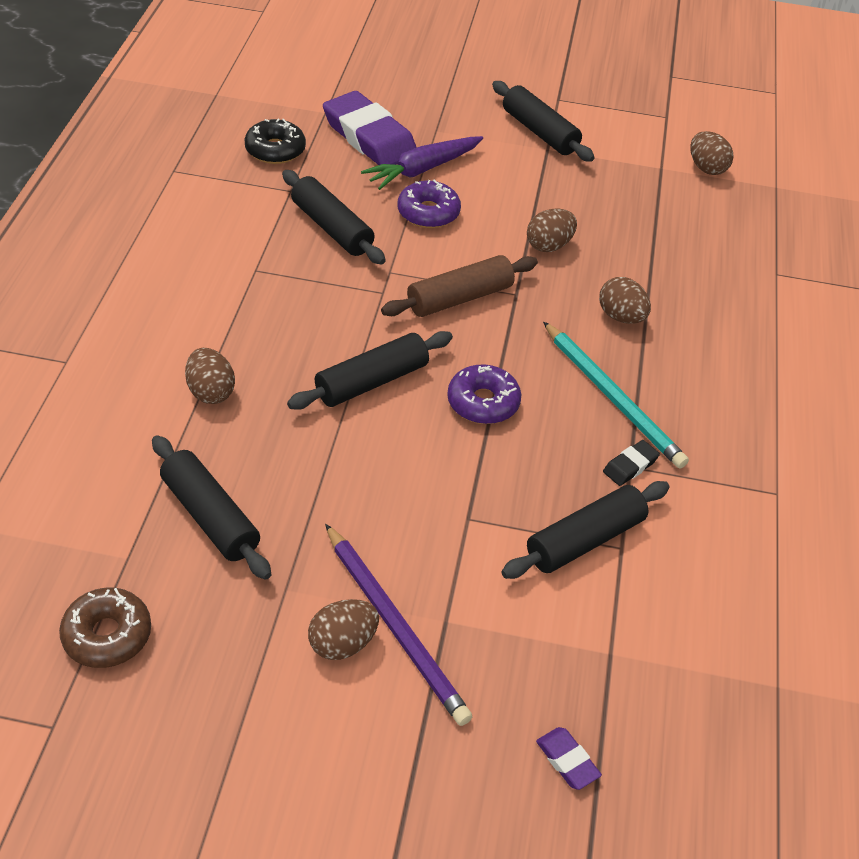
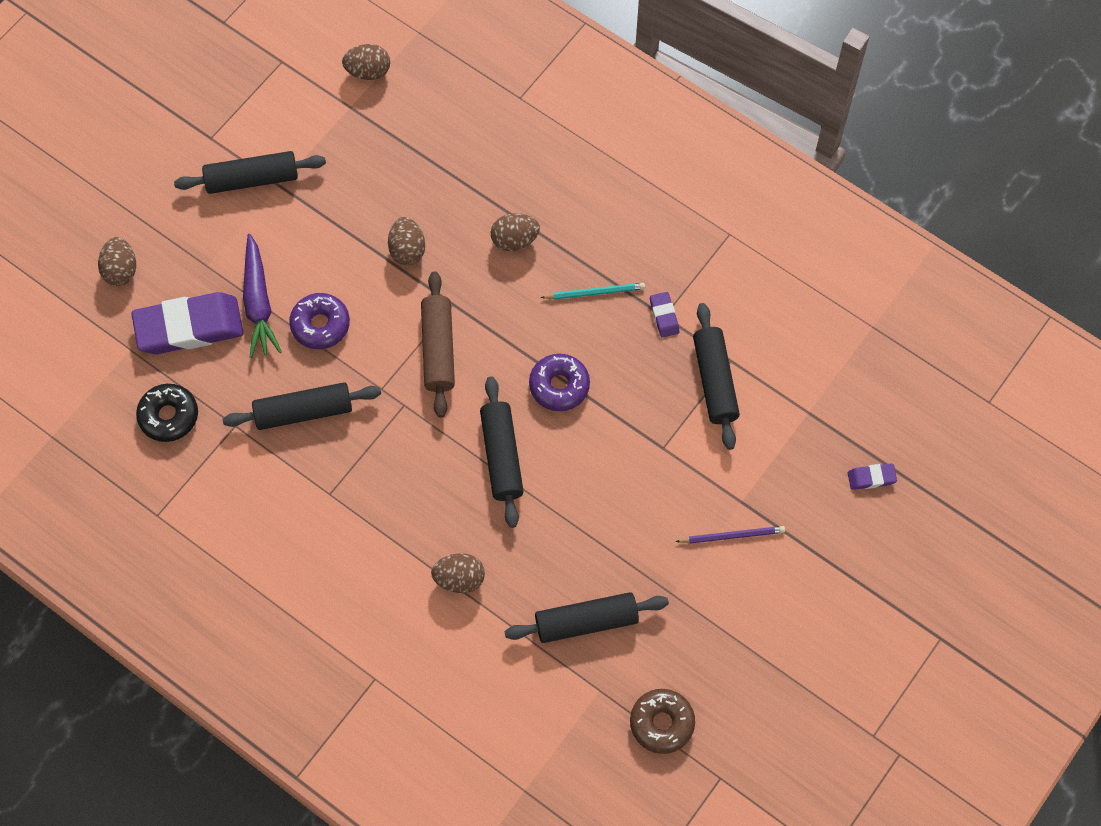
camera: 60 degrees left, 20 degrees up
brown egg [308,599,379,660] -> brown egg moved to [98,237,136,286]
purple pencil [325,524,472,726] -> purple pencil [675,526,785,544], size x0.57
turquoise pencil [543,321,689,468] -> turquoise pencil [541,283,645,300], size x0.57
black eraser [603,440,660,486] -> purple eraser [650,292,679,338]

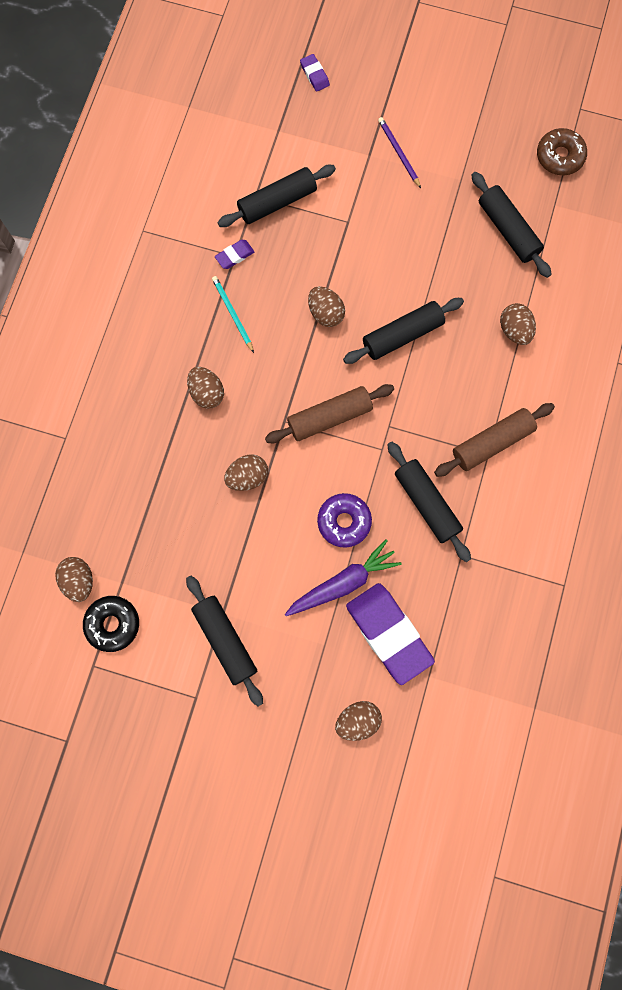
camera: 110 degrees left, 10 degrees up
black donut [136,384,198,442] -> black donut moved to [83,596,139,652]
purple donut [529,354,590,411] -> brown egg [308,286,345,327]
none -> brown rolling pin [434,403,555,477]

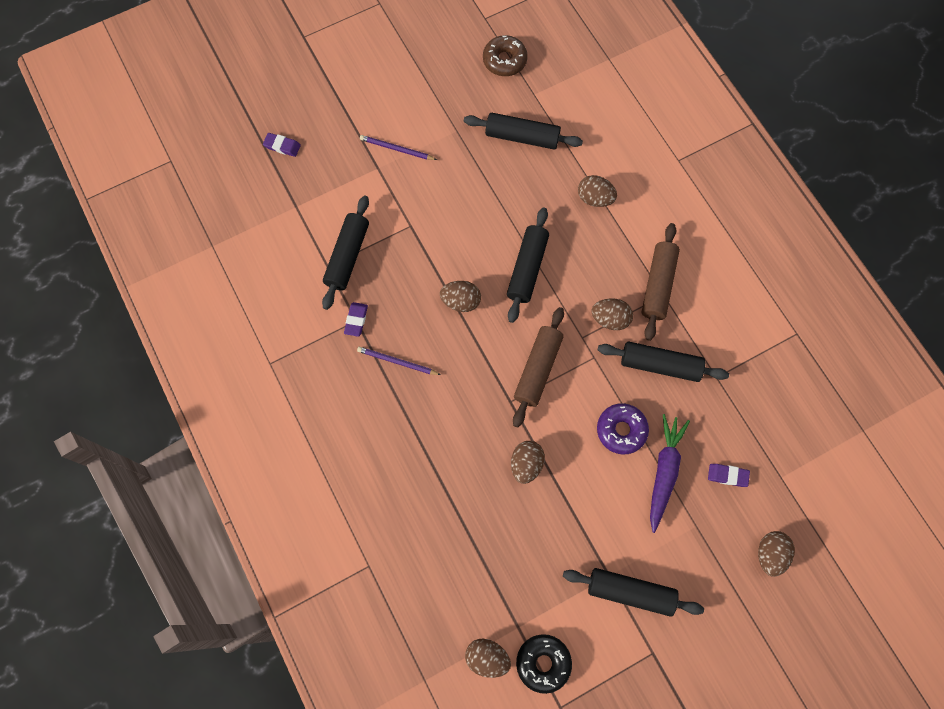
camera: 45 degrees left, 5 degrees down
brown egg [187,367,224,409] -> brown egg moved to [591,298,633,330]
turquoise pencil [212,276,254,353] -> purple pencil [357,347,441,375]
purple eraser [346,583,435,685] -> purple eraser [708,464,750,487], size x0.43

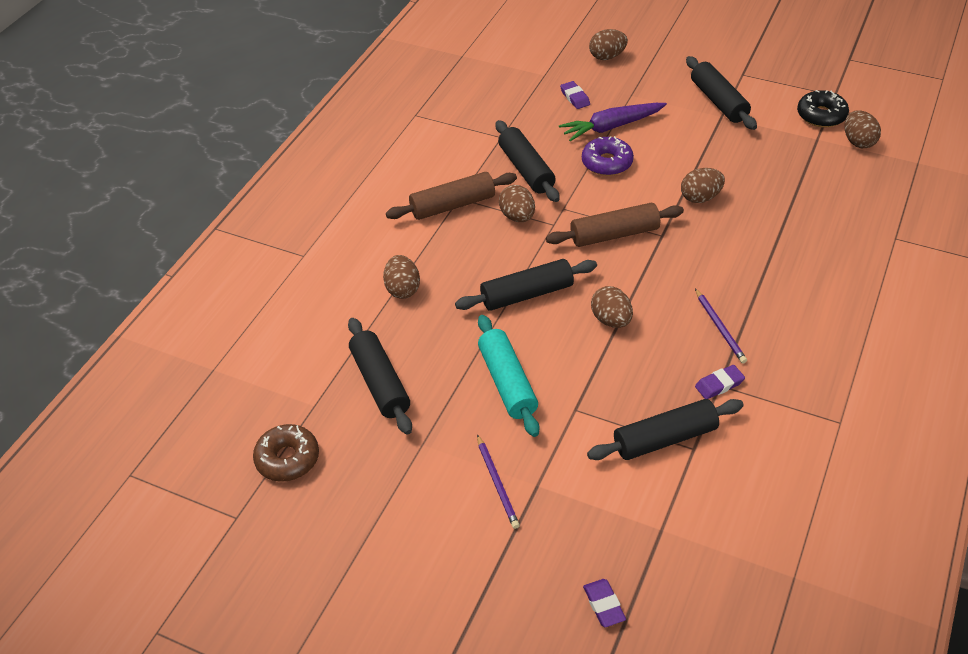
camera: 125 degrees left, 25 degrees down
none -> turquoise rolling pin [478,315,539,437]

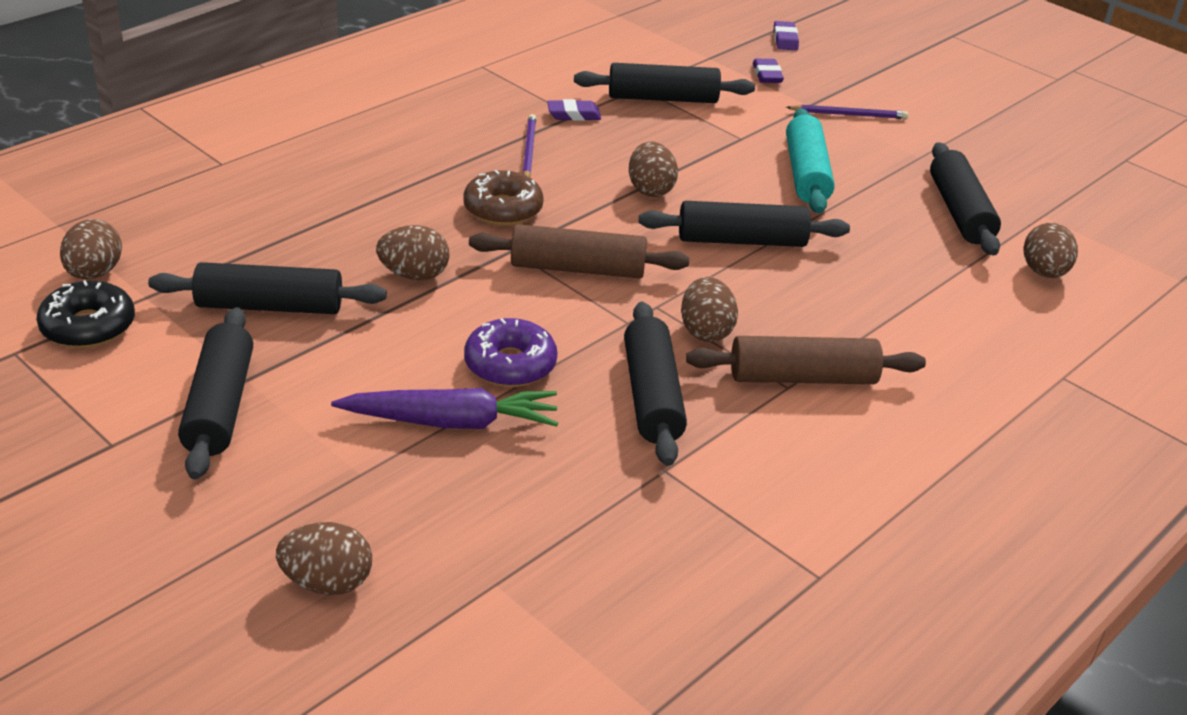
camera: 165 degrees left, 10 degrees down
brown donut [253,424,319,482] -> brown donut moved to [463,170,544,226]
brown egg [383,255,420,299] -> brown egg moved to [1023,223,1078,278]
purple pencil [477,435,520,529] -> purple pencil turned 90 degrees clockwise [786,104,908,119]
purple eraser [560,81,590,109] -> purple eraser moved to [753,59,784,83]
none -> black rolling pin [148,262,387,314]

